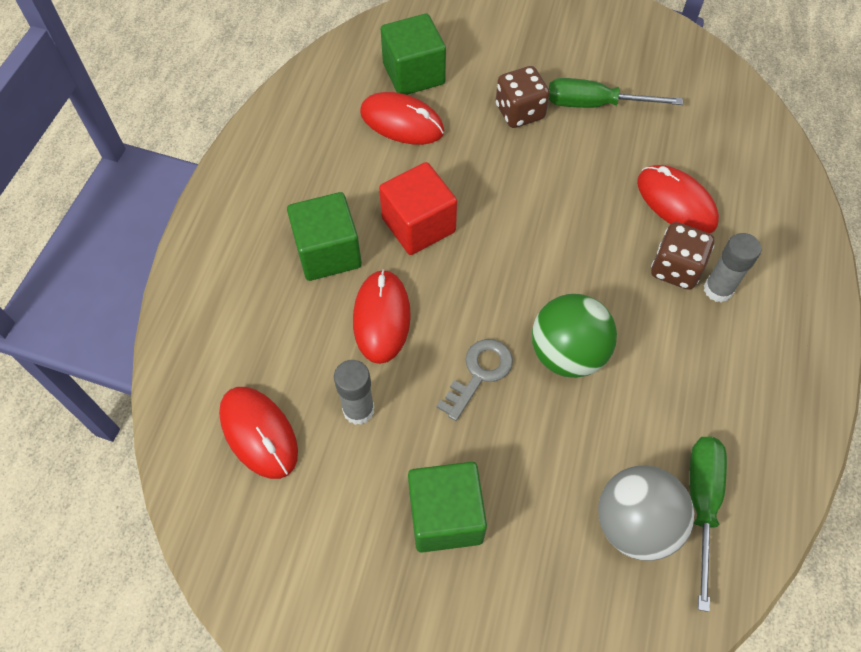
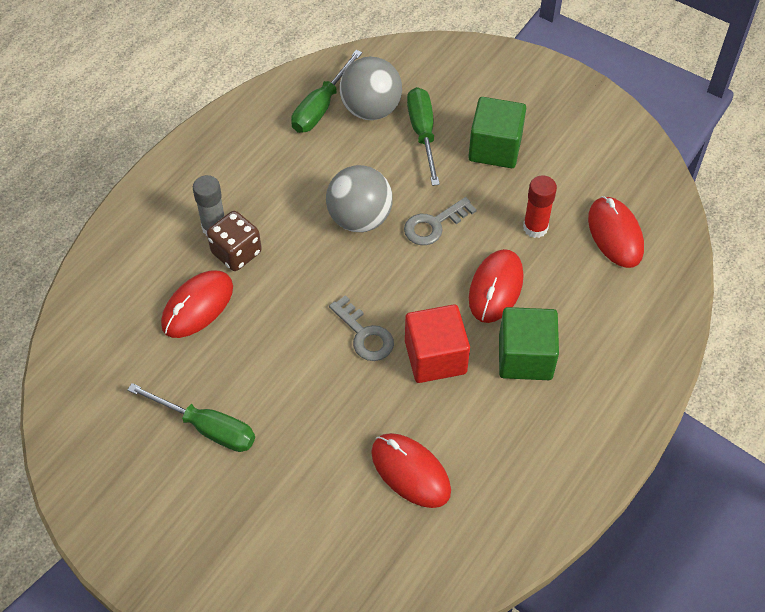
camera: 160 degrees left, 5 degrees down
grey glue stick [334,360,374,425] -> red glue stick [523,175,557,238]
green cube [380,13,446,95] -> none
brown dice [496,66,550,128] -> none
green ball [532,294,617,378] -> grey ball [326,165,393,232]
red mouse [637,165,719,233] -> red mouse turned 60 degrees clockwise [161,270,233,338]
none -> grey key [329,295,394,361]
none -> green screwdriver [407,87,440,186]

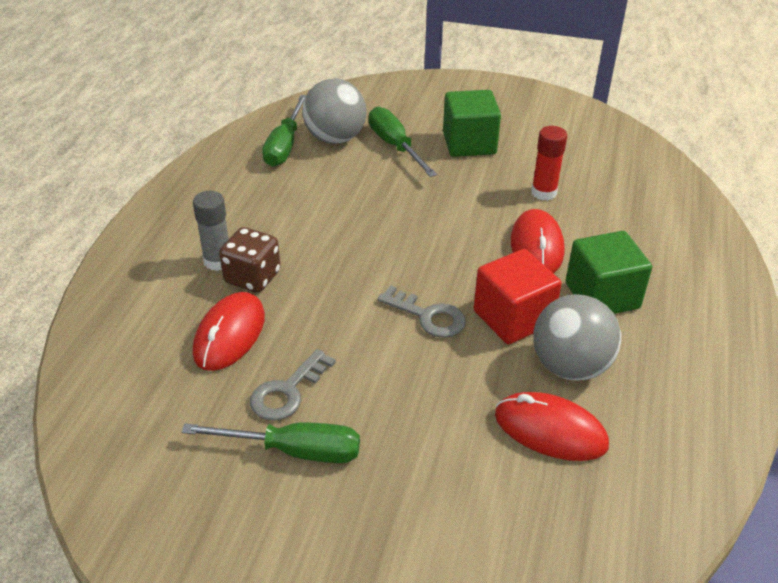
camera: 20 degrees left, 15 degrees down
grey ball [326,165,393,232] -> grey ball moved to [533,294,621,381]
grey key [404,197,477,245] -> grey key moved to [250,349,336,421]
red mouse [588,196,644,268] -> none

